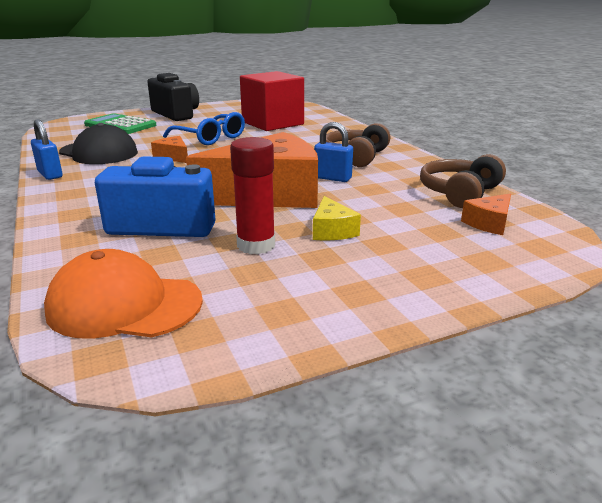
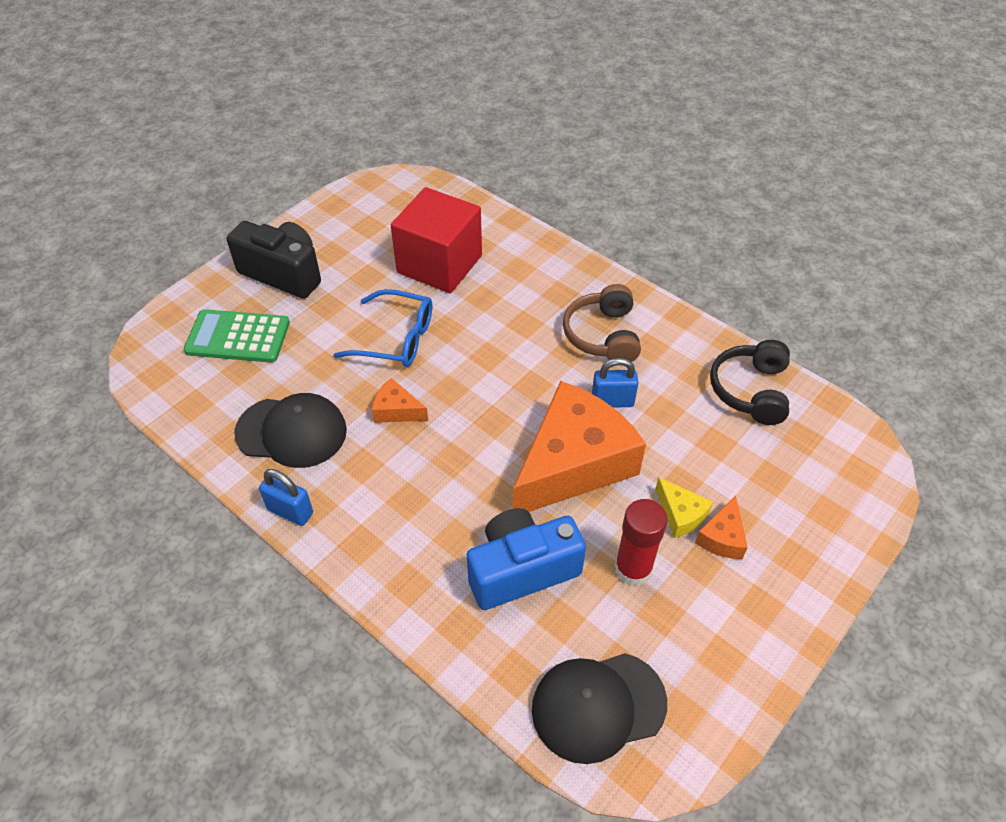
camera: 25 degrees left, 25 degrees up
orange cap [44,249,203,339] -> black cap [532,653,667,764]
brown headphones [420,154,506,208] -> black headphones [710,340,790,425]
orange cheese [461,194,511,235] -> orange cheese moved to [695,496,748,559]

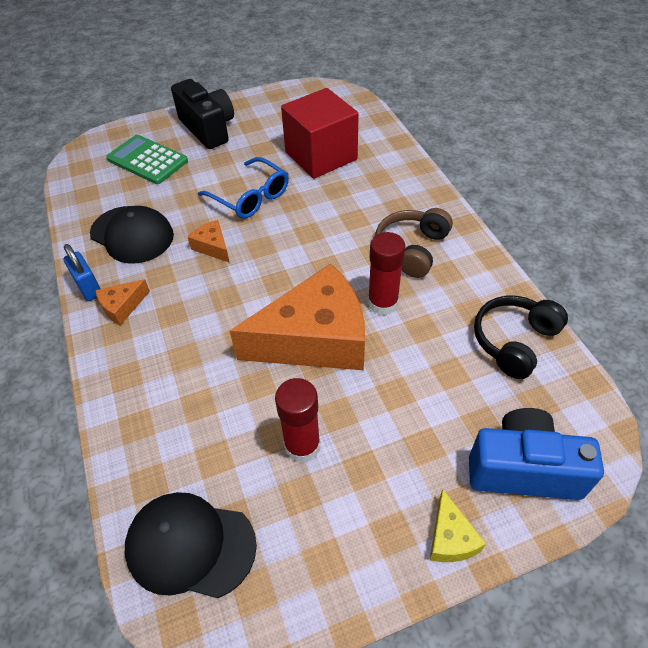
camera: 30 degrees right, 0 degrees up
blue camera [467,508,586,610] -> blue camera moved to [469,408,604,500]
blue padlock [592,358,639,408] -> red glue stick [368,232,405,315]
yellow cheese [655,477,713,538] -> yellow cheese moved to [430,489,486,562]
orange cheese [695,496,748,559] -> orange cheese moved to [95,279,150,325]

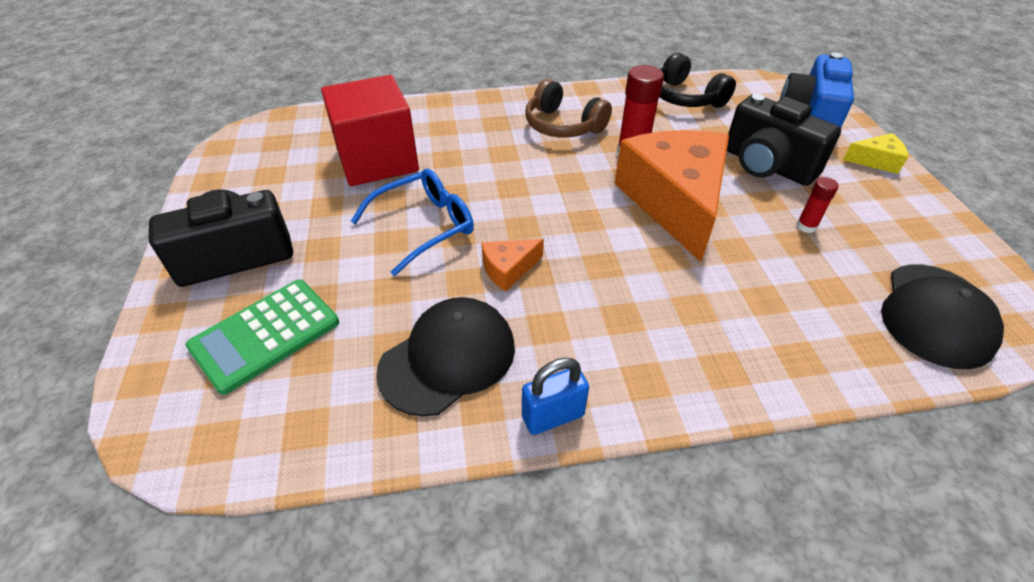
camera: 80 degrees left, 5 degrees down
orange cheese [95,279,150,325] -> none
red glue stick [275,378,321,462] -> red glue stick [796,177,839,233], size x0.55
none -> black camera [727,94,841,186]

